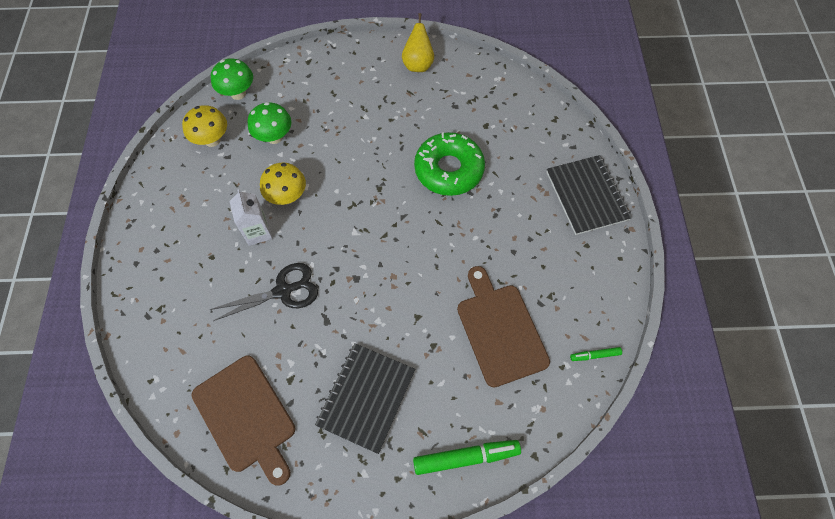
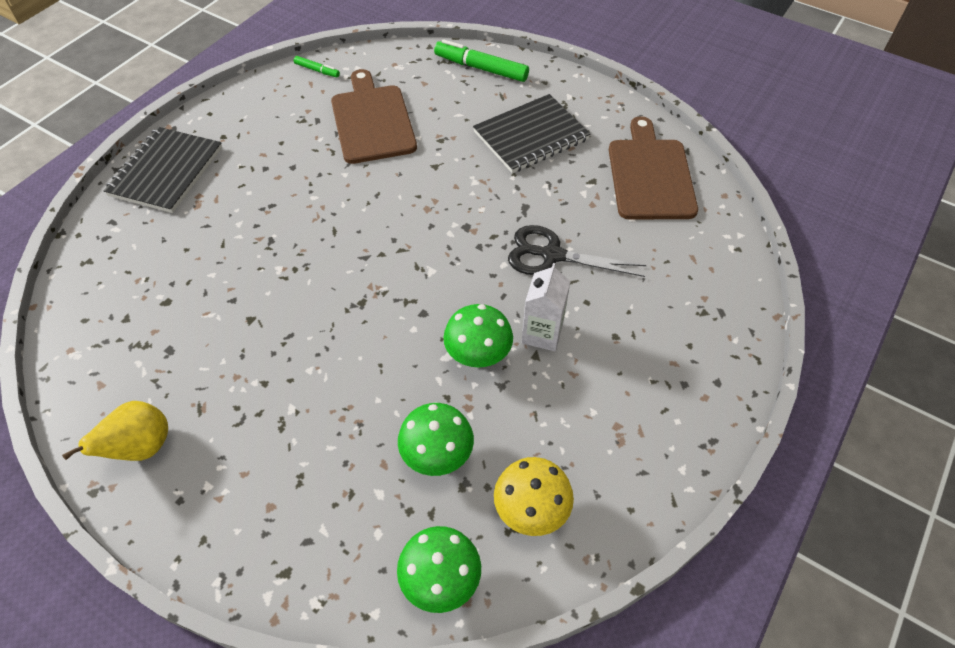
camera: 145 degrees left, 10 degrees down
yellow mushroom [260,162,306,205] -> green mushroom [443,304,513,368]
green donut [414,132,485,196] -> none
brown cutting board [457,266,550,387] -> brown cutting board turned 150 degrees clockwise [331,69,417,164]

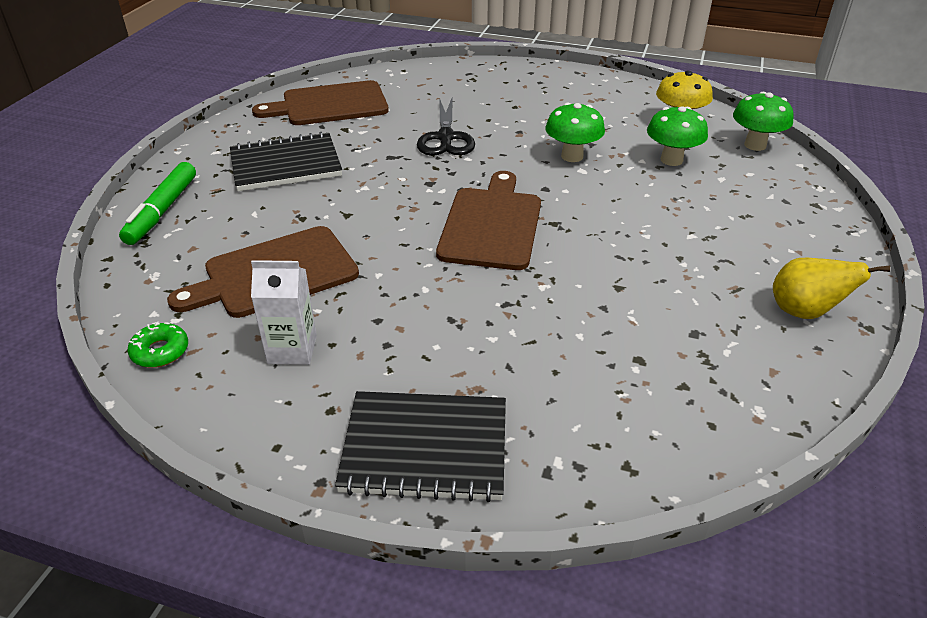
camera: 105 degrees left, 15 degrees down
green marker [294,56,340,77] -> green donut [128,322,188,368]
black notebook [473,94,590,173] -> black notebook turned 60 degrees counterclockwise [230,132,342,191]
white carton [522,263,571,351] -> white carton moved to [251,260,317,365]
none -> brown cutting board [436,171,541,270]

